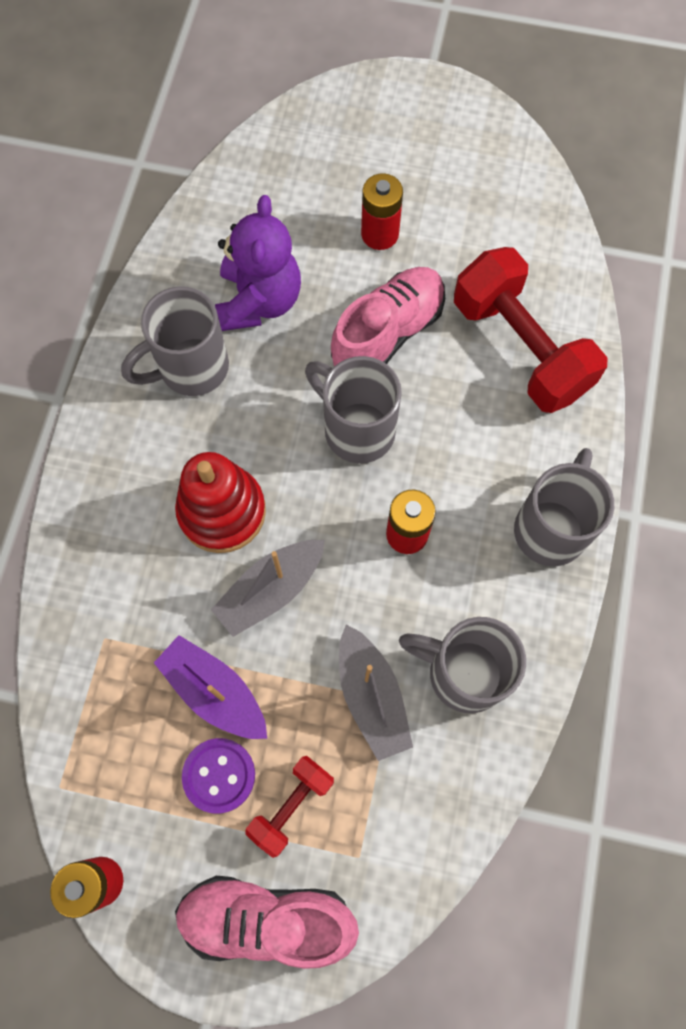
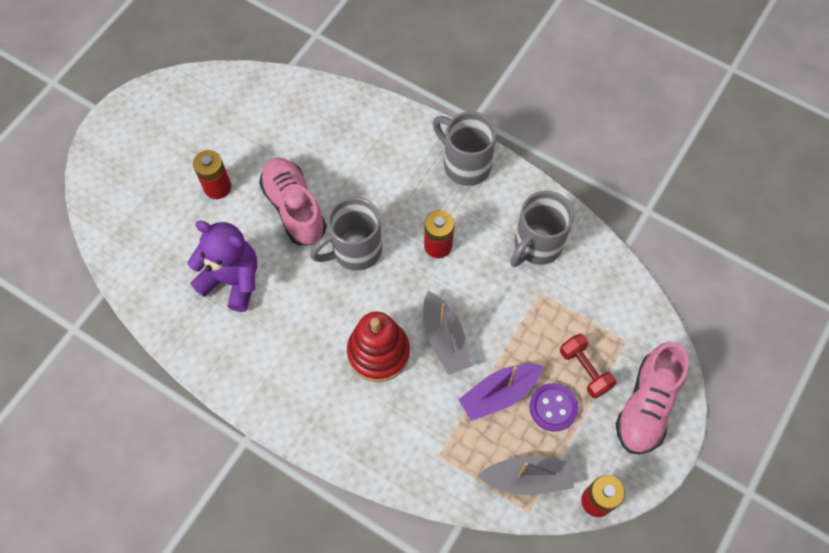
camera: 70 degrees left, 5 degrees down
grey mug [121,286,229,396] -> none
grey boat [339,625,413,761] -> grey boat moved to [478,456,574,495]
red dumbbell [454,247,608,413] -> none

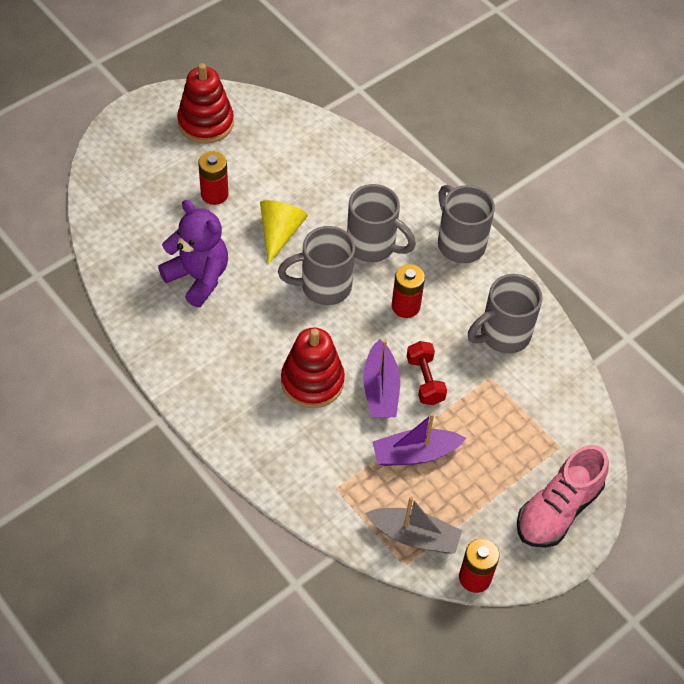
camera: 15 degrees right, 10 degrees down
pink shoe [259,157,326,245] -> yellow cone [260,200,308,265]
grey boat [423,291,472,375] -> purple boat [363,339,400,418]
purple button [529,383,578,431] -> none
red dumbbell [560,334,616,399] -> red dumbbell moved to [407,341,447,405]
none -> red stacking toy [177,63,234,144]
none -> grey mug [347,184,416,262]

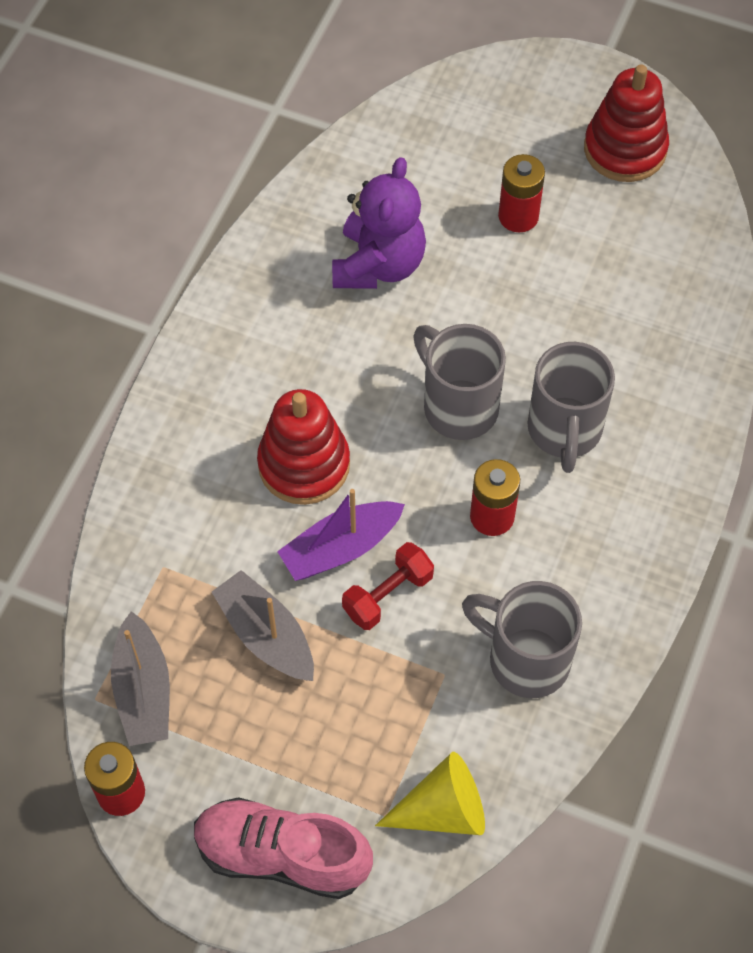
camera: 65 degrees right, 5 degrees up
yellow cone [260,200,308,265] -> yellow cone moved to [375,752,485,835]
purple boat [373,413,466,466] -> grey boat [212,570,314,681]
grey mug [438,185,495,263] -> none

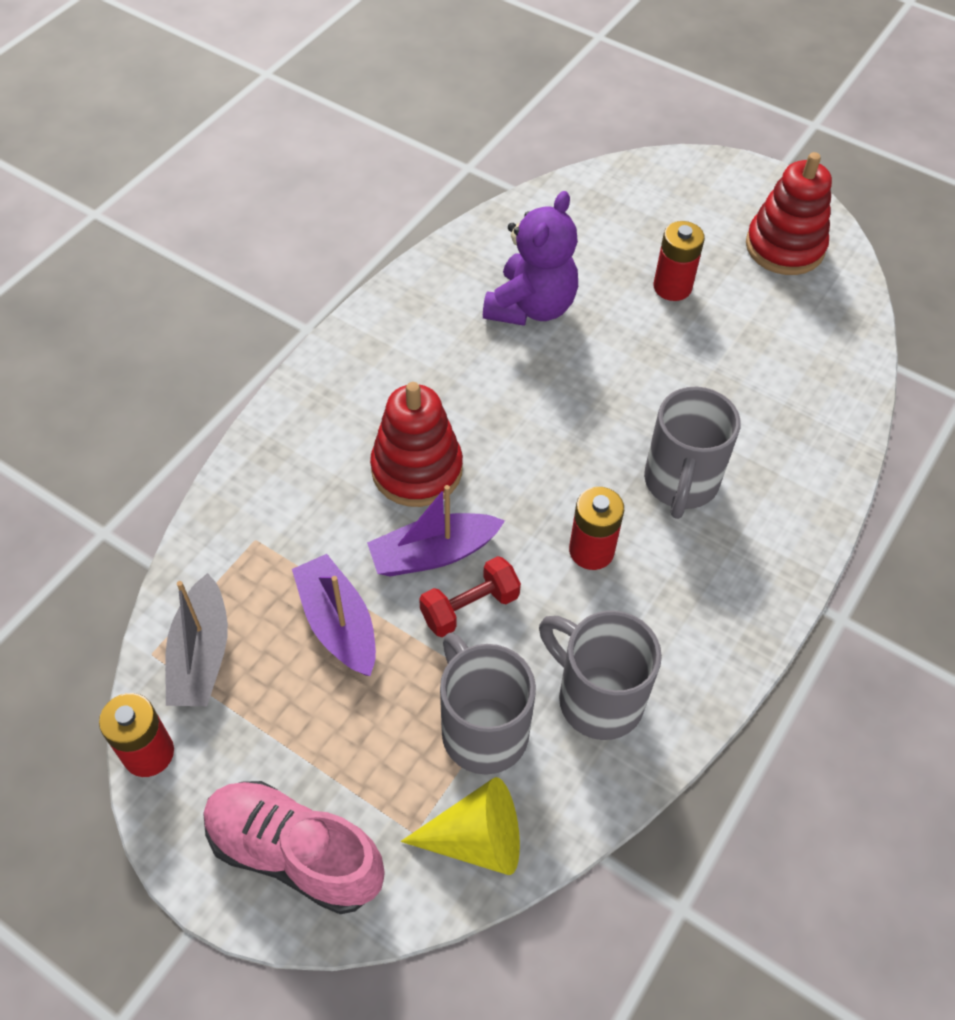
camera: 10 degrees right, 5 degrees down
grey boat [212,570,314,681] -> purple boat [292,554,376,676]
grey mug [413,324,506,440] -> grey mug moved to [440,633,536,775]

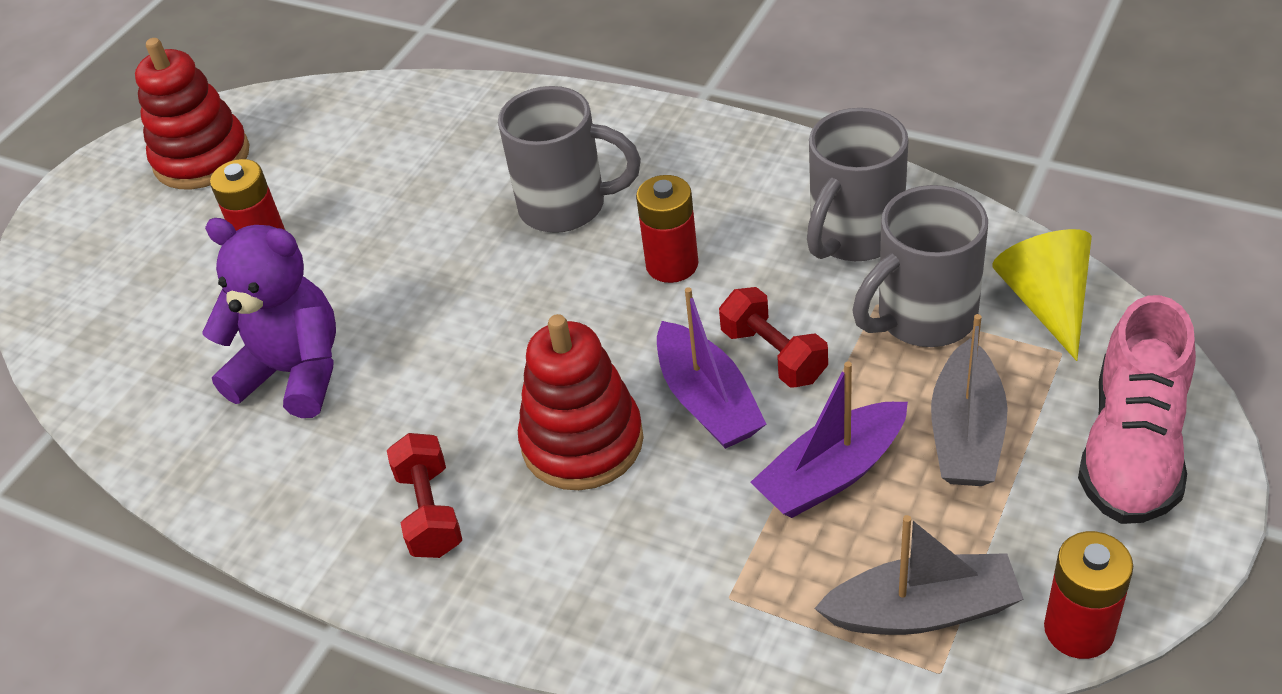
camera: 90 degrees left, 10 degrees down
none -> red dumbbell [387,433,462,558]
none -> grey boat [931,314,1008,486]

